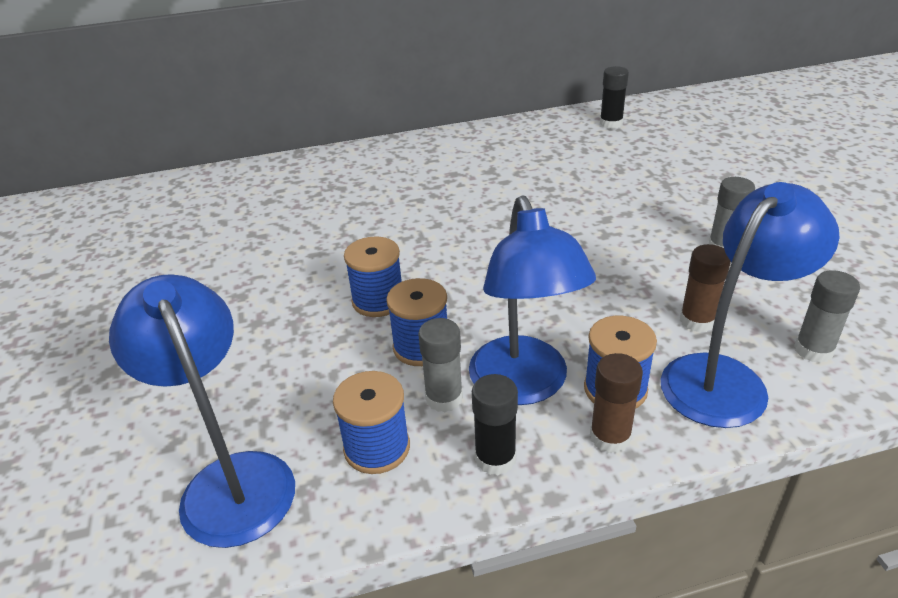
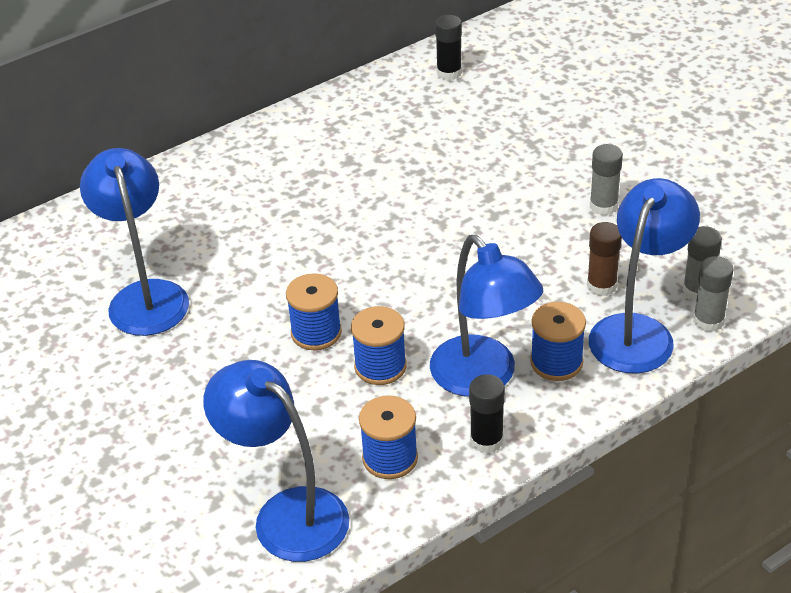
camera: 20 degrees left, 5 degrees up
grey glue stick [418,318,463,412] -> grey glue stick moved to [693,256,734,332]
brown glue stick [590,353,643,453] -> none
none -> blue lamp [80,148,189,336]

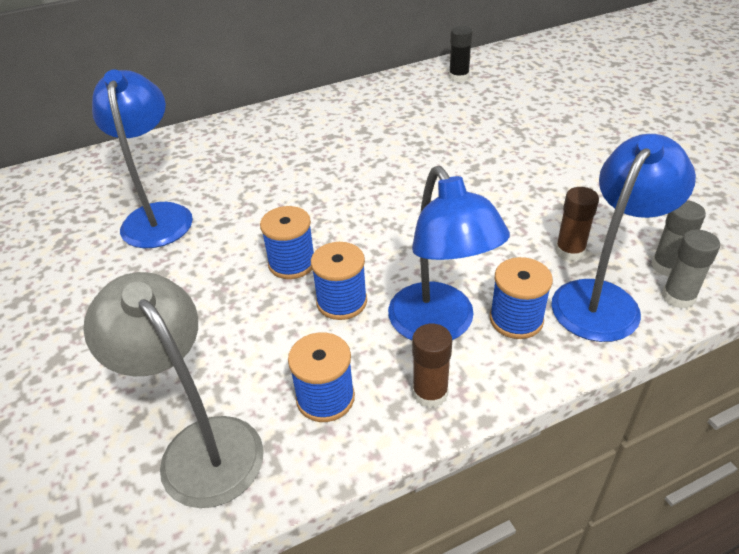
camera: 10 degrees right, 0 degrees up
blue lamp [203,360,349,562] -> grey lamp [83,272,264,508]
black glue stick [469,374,505,454] -> brown glue stick [412,324,452,408]
grey glue stick [590,144,623,215] -> none

